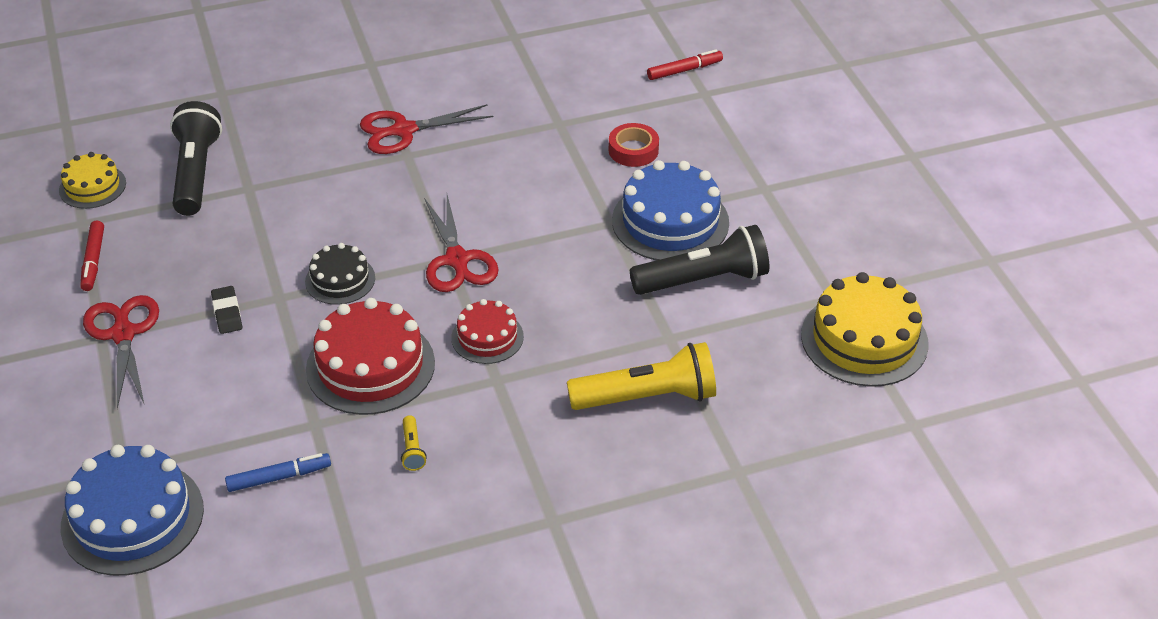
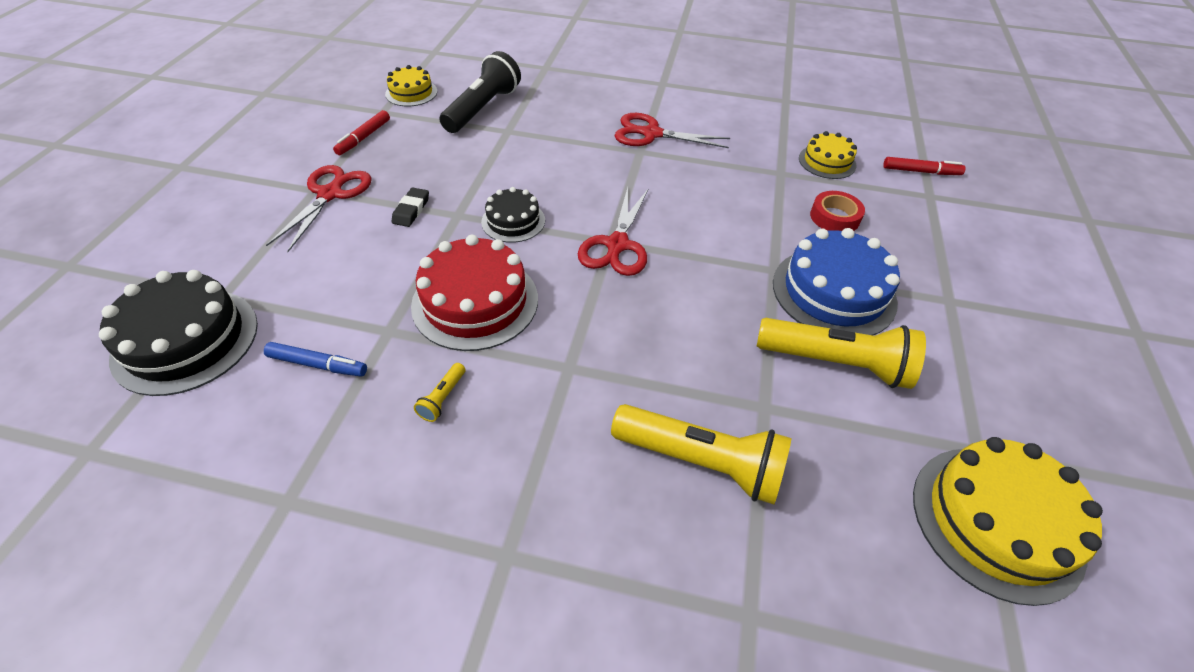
camera: 30 degrees right, 5 degrees up
blue cake [61,445,204,576] -> black cake [99,270,258,396]
red cake [451,299,524,364] -> none
black flashlight [630,225,770,295] -> yellow flashlight [757,318,926,389]
none -> yellow cake [799,131,857,179]

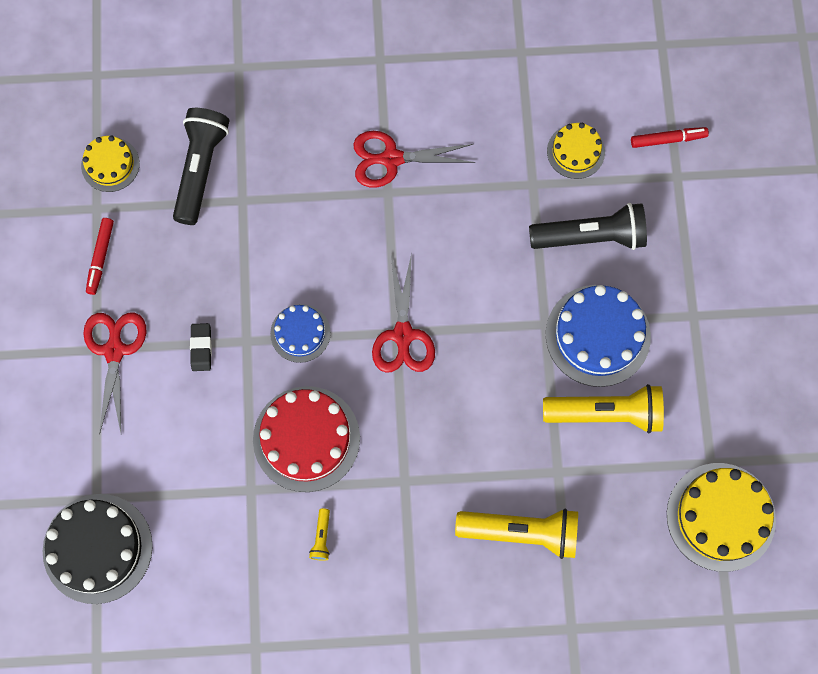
camera: 15 degrees left, 25 degrees up
blue marker [264,342,367,377] -> none
black cake [481,187,545,243] -> blue cake [270,304,331,363]
red tape [810,191,865,231] -> black flashlight [529,203,647,250]

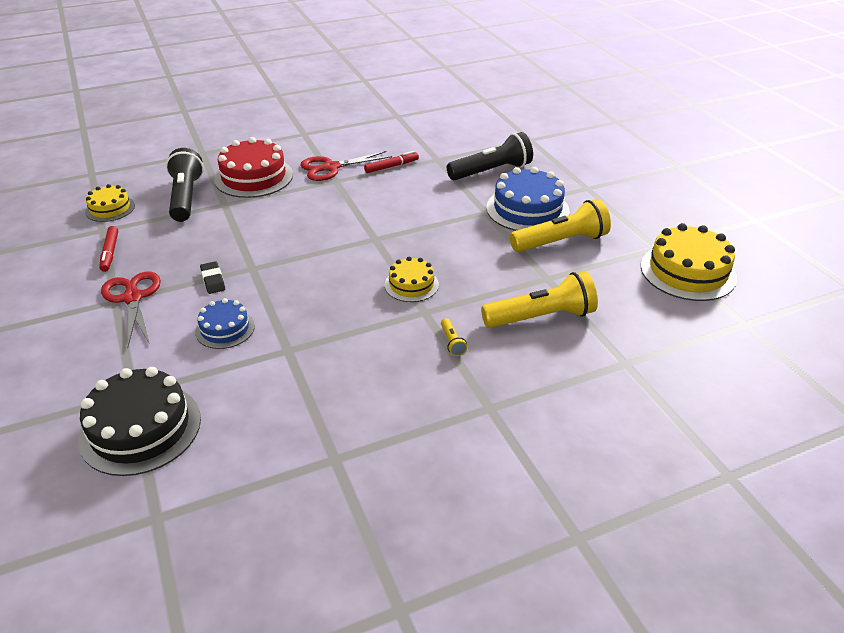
camera: 20 degrees left, 35 degrees down
red cake [253,386,360,492] -> red cake moved to [214,137,293,198]
blue cake [270,304,331,363] -> blue cake moved to [195,298,255,349]
yellow flashlight [309,508,330,561] -> yellow flashlight moved to [441,318,467,356]
red scissors [372,253,435,373] -> none
yellow cake [547,123,605,179] -> yellow cake moved to [384,257,439,302]
red marker [631,127,709,148] -> red marker moved to [364,151,419,173]

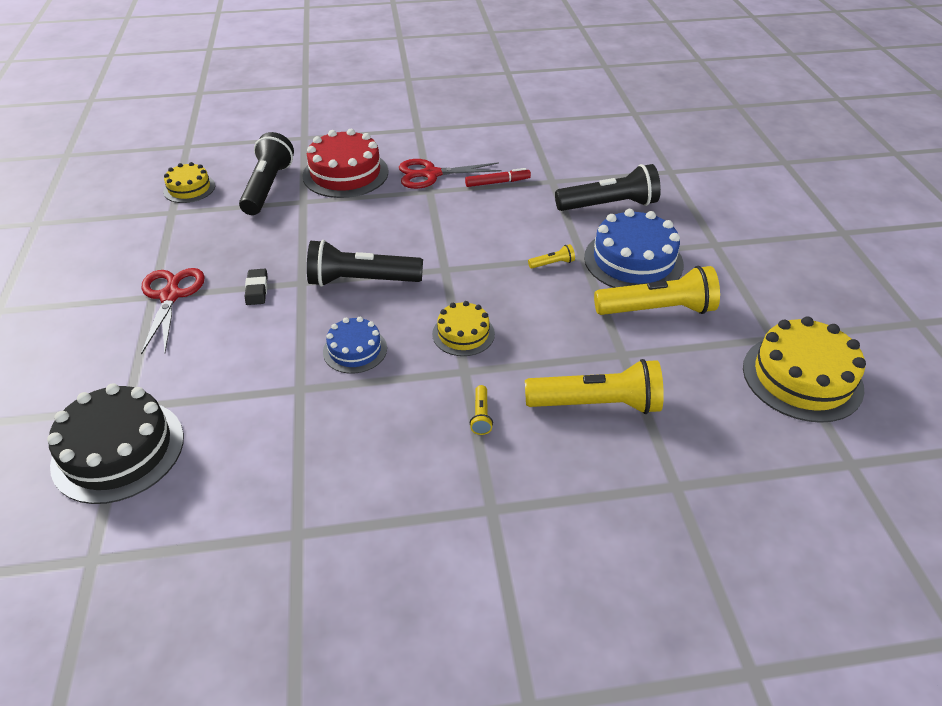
camera: 15 degrees right, 5 degrees up
red marker [99,226,118,272] -> none
blue cake [195,298,255,349] -> blue cake moved to [323,317,387,374]
none -> black flashlight [307,240,423,287]
none -> yellow flashlight [528,244,575,268]

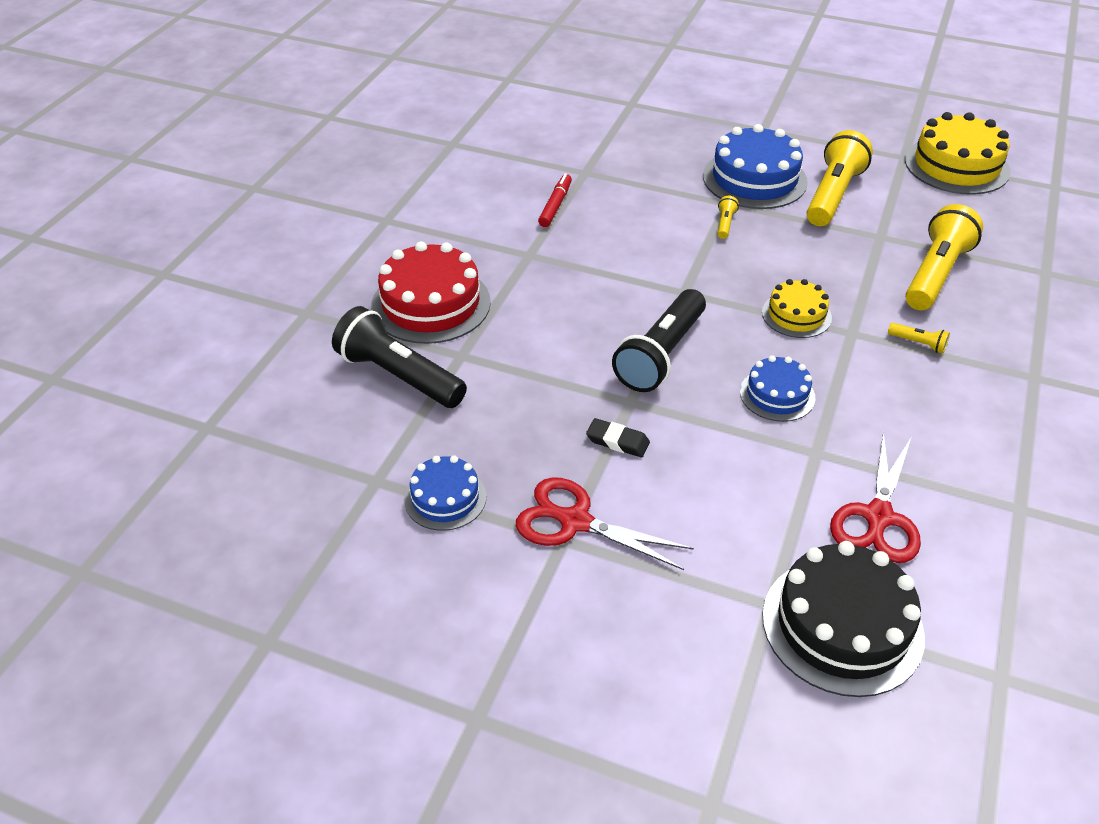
camera: 60 degrees left, 0 degrees up
yellow cake [163,162,215,203] -> none
red scissors [399,159,502,189] -> red scissors moved to [830,431,921,563]
black flashlight [555,164,661,211] -> none
none -> blue cake [404,456,486,531]

